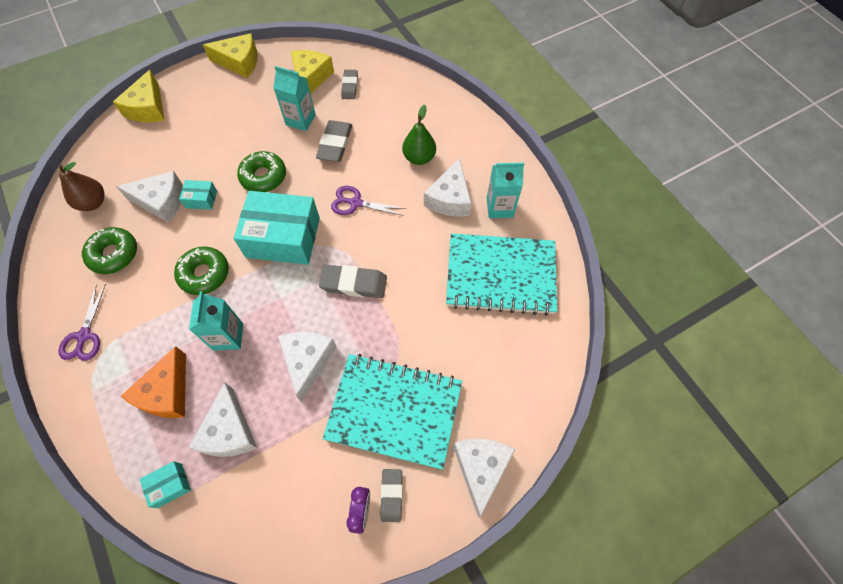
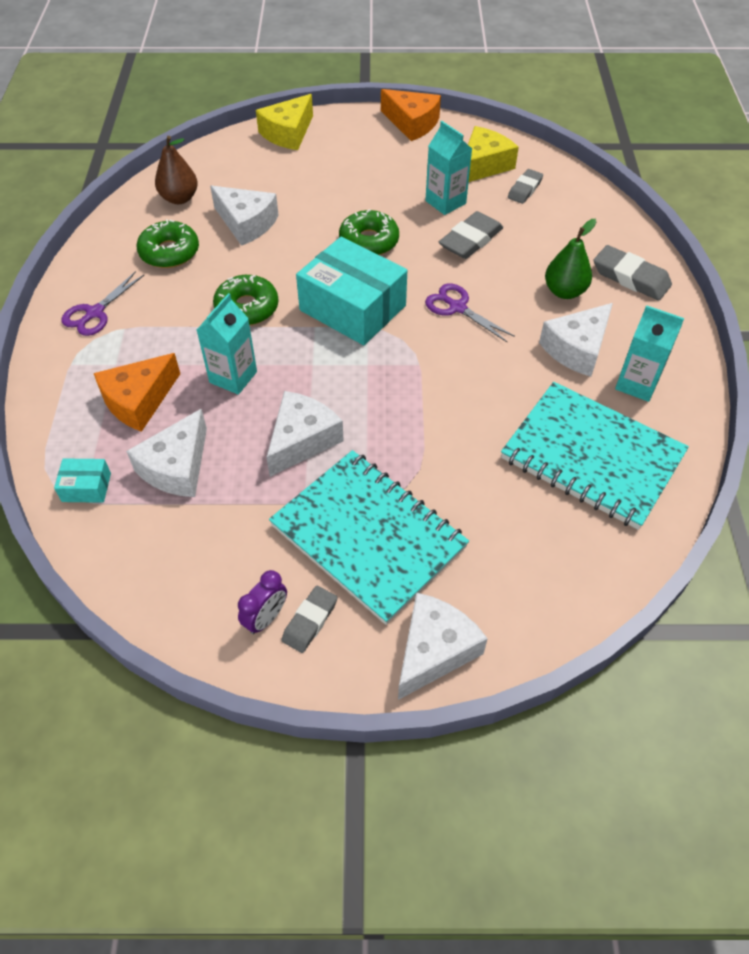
camera: 30 degrees right, 10 degrees down
turquoise box [179,180,217,210] -> none
yellow cheese [203,33,258,78] -> orange cheese [381,89,441,141]
grey eraser [319,265,387,298] -> grey eraser moved to [593,245,672,301]

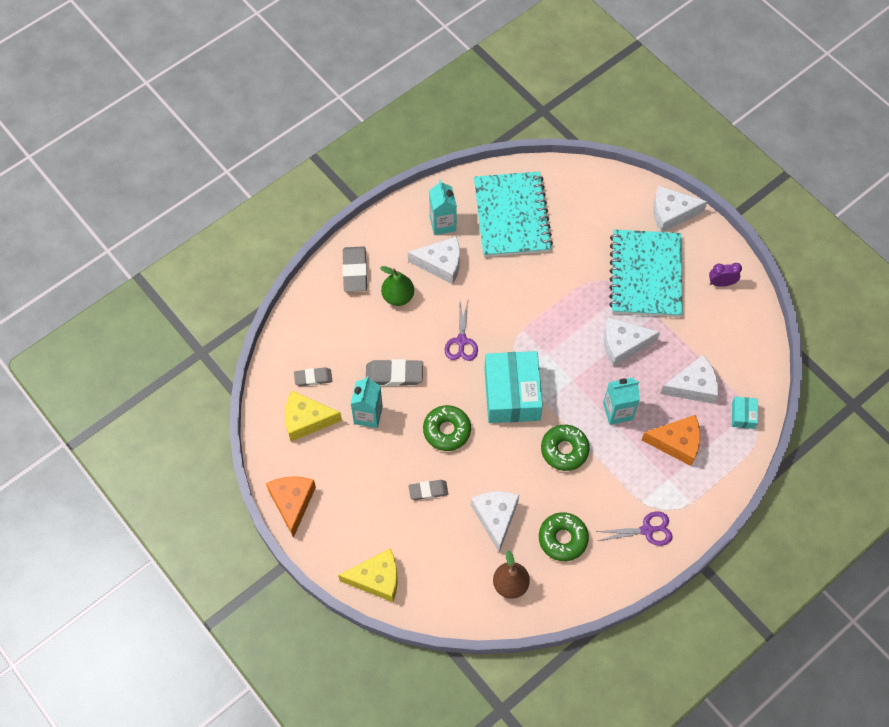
camera: 130 degrees left, 10 degrees up
turquoise box [54,458,111,503] -> turquoise box turned 45 degrees clockwise [732,397,758,429]
grey eraser [281,586,337,653] -> grey eraser moved to [408,480,448,500]

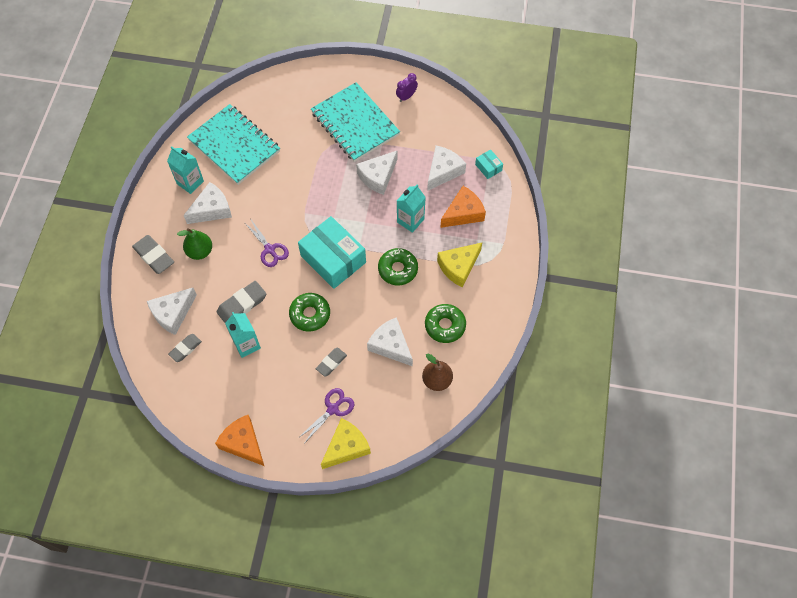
camera: 40 degrees left, 0 degrees up
yellow cheese [285,391,342,442] -> yellow cheese moved to [437,243,482,288]
purple scissors [596,512,673,546] -> purple scissors moved to [298,388,354,442]
white cheese [653,186,708,232] -> white cheese moved to [147,288,197,335]

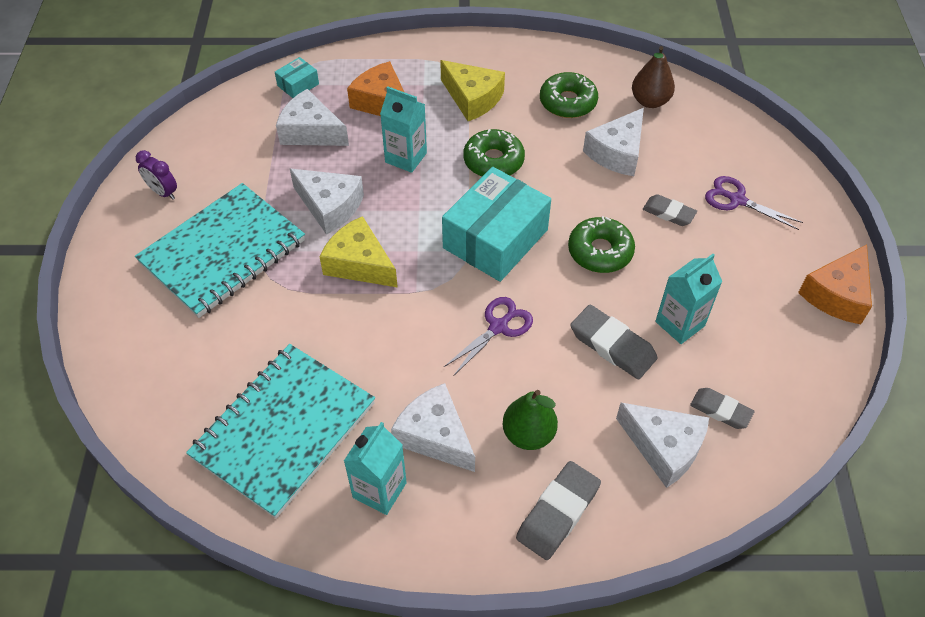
camera: 100 degrees left, 10 degrees down
yellow cheese [321,418,371,469] -> yellow cheese moved to [320,216,398,288]

